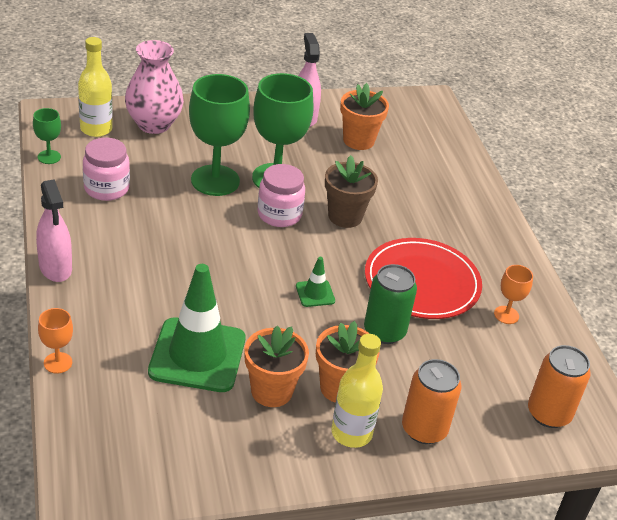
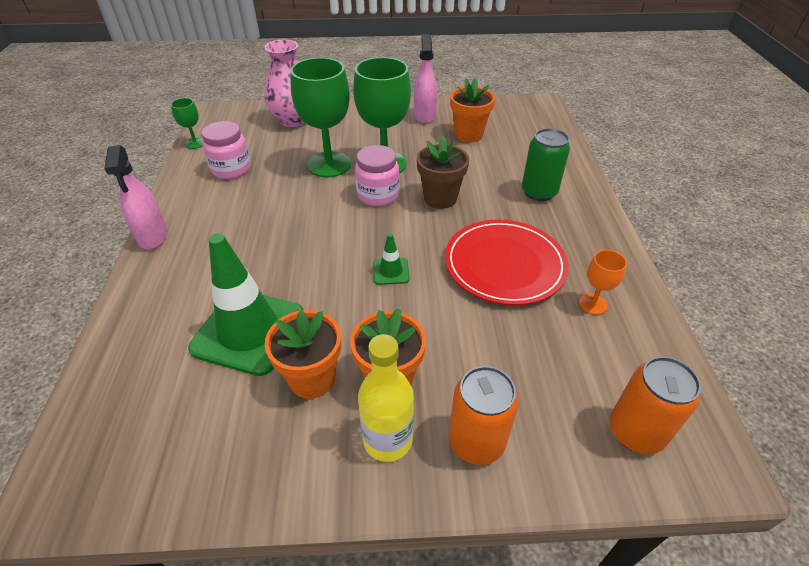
camera: 15 degrees right, 5 degrees up
orange goblet [38,308,73,374] -> none
yellow bottle [78,37,113,137] -> none
green can [364,264,417,344] -> green can moved to [522,128,570,201]

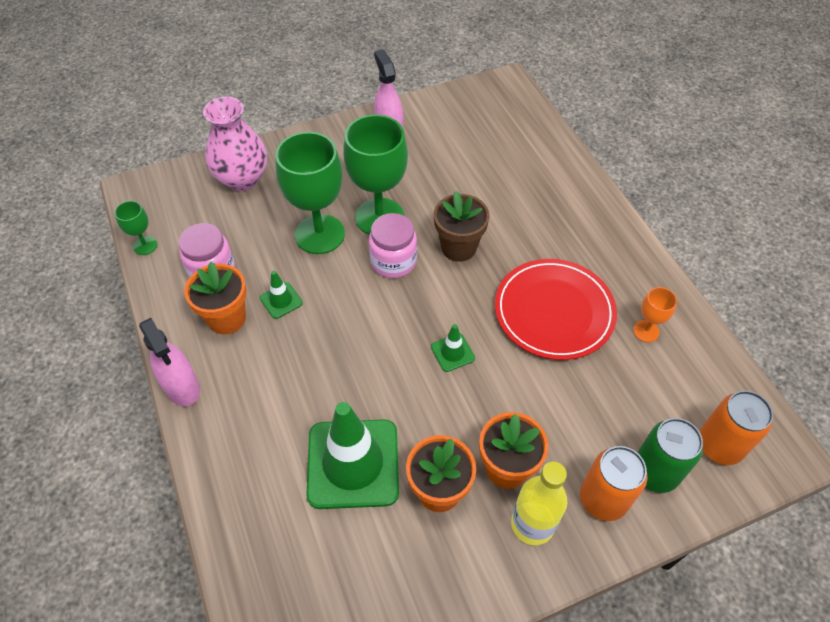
camera: 20 degrees left, 10 degrees up
orange flower pot [450,78,495,142] -> orange flower pot moved to [184,262,247,334]
green can [522,128,570,201] -> green can moved to [637,418,703,493]
none -> green traffic cone [260,271,303,319]

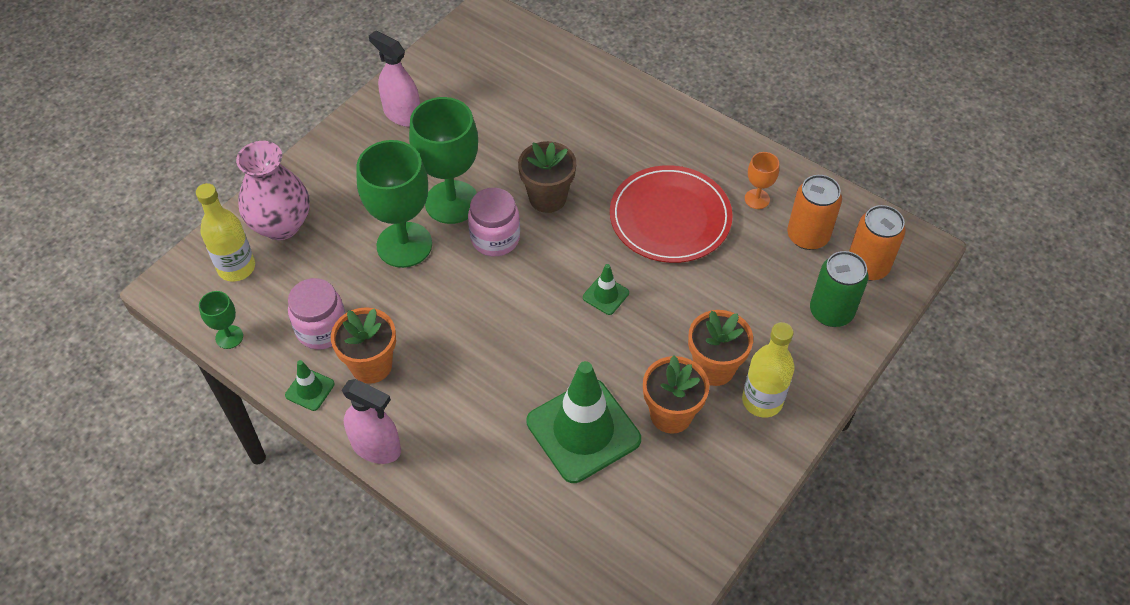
camera: 30 degrees left, 0 degrees up
green traffic cone [260,271,303,319] -> green traffic cone moved to [285,360,335,411]
orange can [580,446,647,521] -> orange can moved to [787,175,842,250]
none -> yellow bottle [196,183,255,282]

